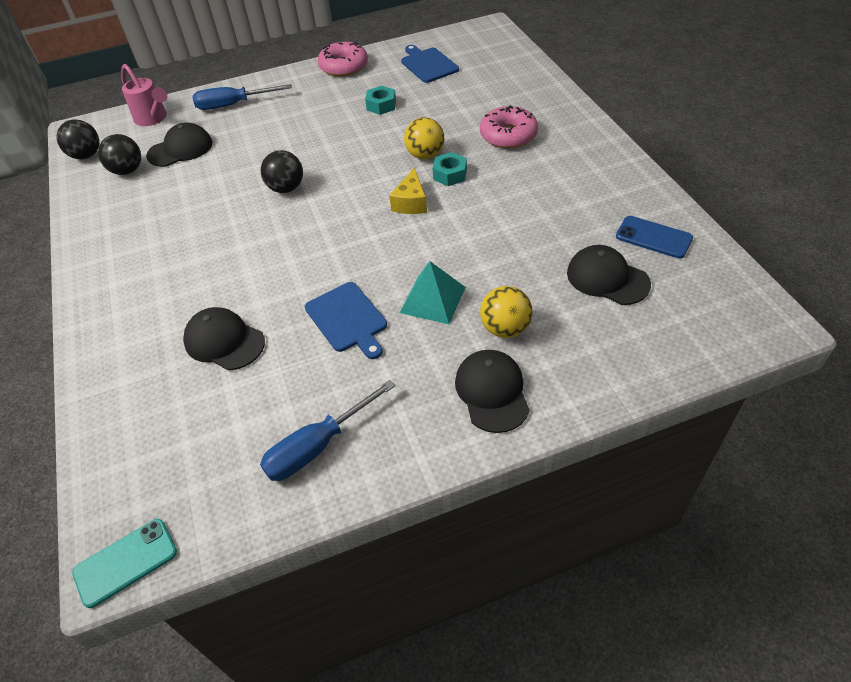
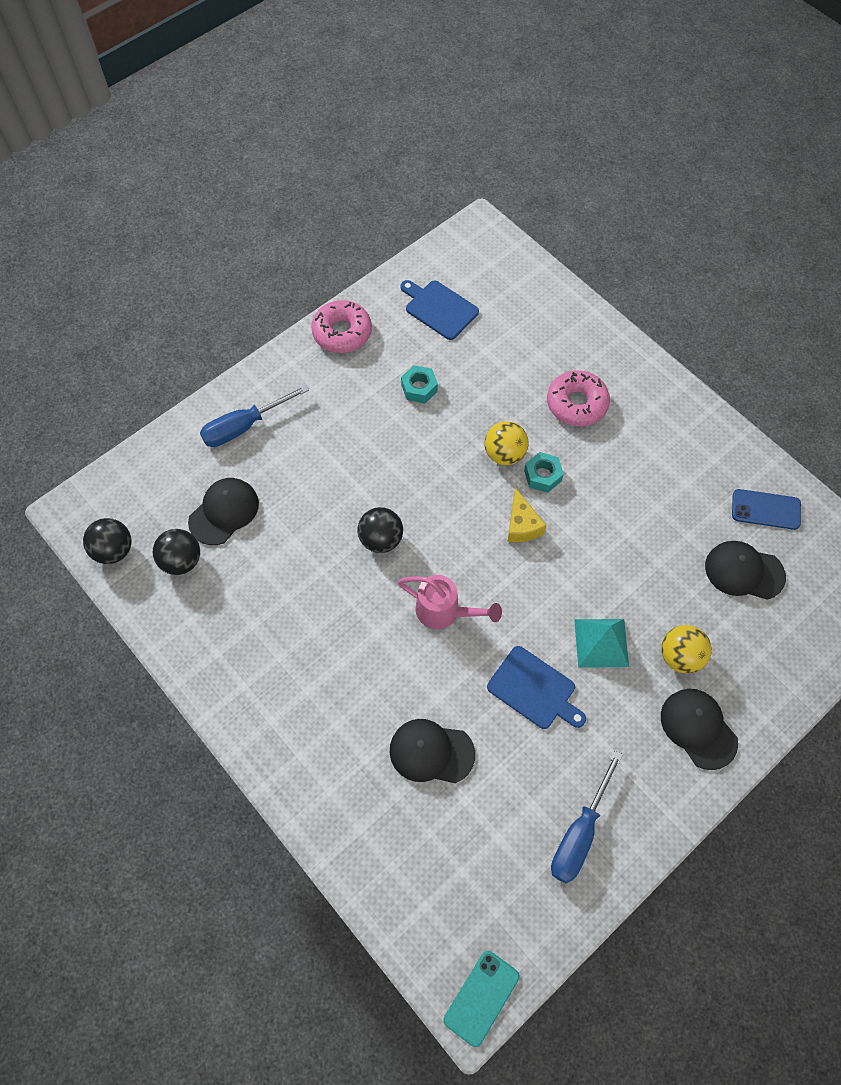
camera: 25 degrees left, 15 degrees up
pink watering can [121,64,167,126] -> pink watering can moved to [398,575,502,629]

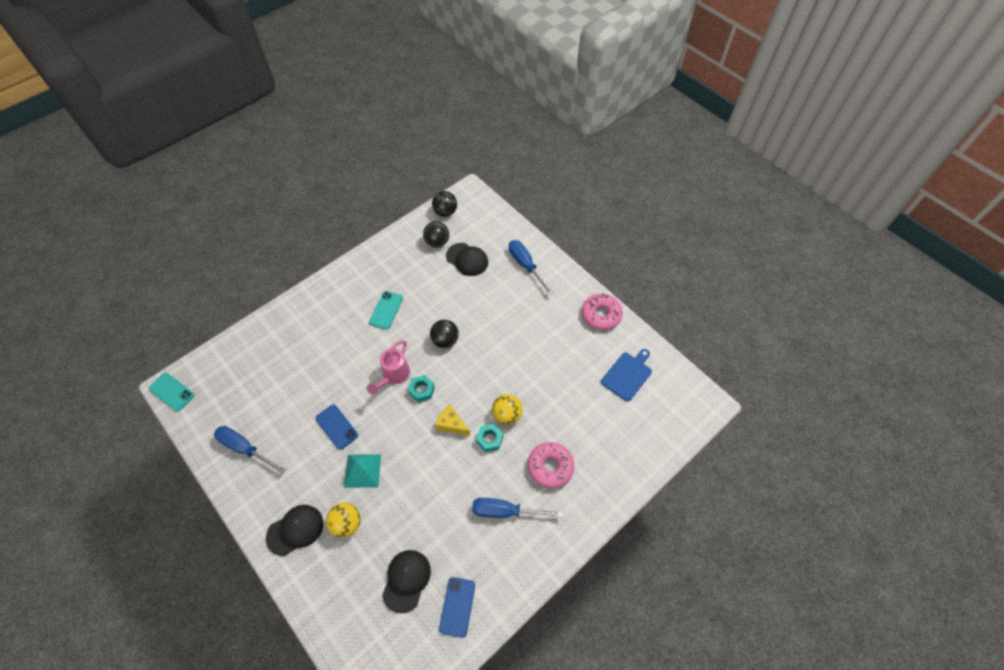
camera: 90 degrees right, 5 degrees down
black cap [390,719,475,783] -> none
turquoise nut [401,365,438,403] -> turquoise nut moved to [408,375,435,403]
blue cutting board [487,646,586,729] -> blue phone [315,404,358,450]
yellow cheese [507,488,547,542] -> yellow cheese turned 45 degrees clockwise [435,404,470,436]
none -> turquoise phone [369,291,403,330]
none -> blue screwdriver [472,498,563,518]

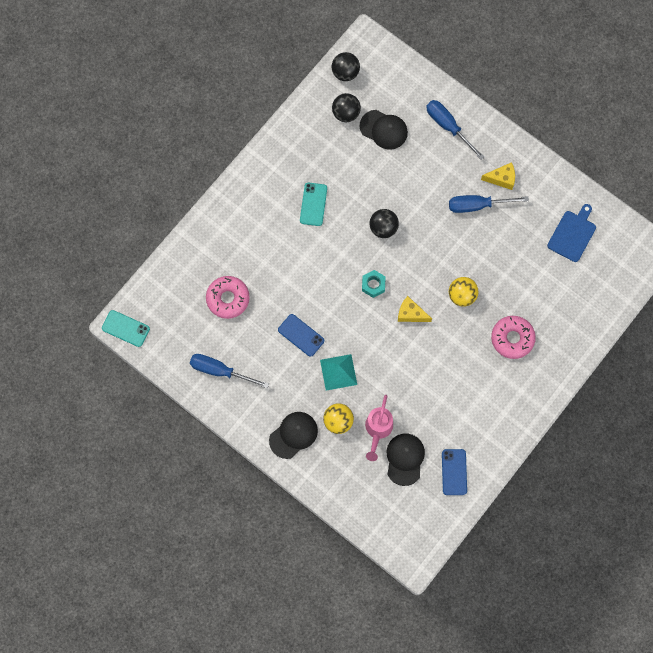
camera: 10 degrees left, 15 degrees up
pink watering can [367,340,410,395] -> pink watering can moved to [365,395,393,461]
blue screwdriver [472,498,563,518] -> blue screwdriver moved to [449,195,529,213]
turquoise nut [476,424,503,452] -> none
pink donut [582,294,623,330] -> pink donut moved to [206,276,250,319]
none -> yellow cheese [481,162,515,190]

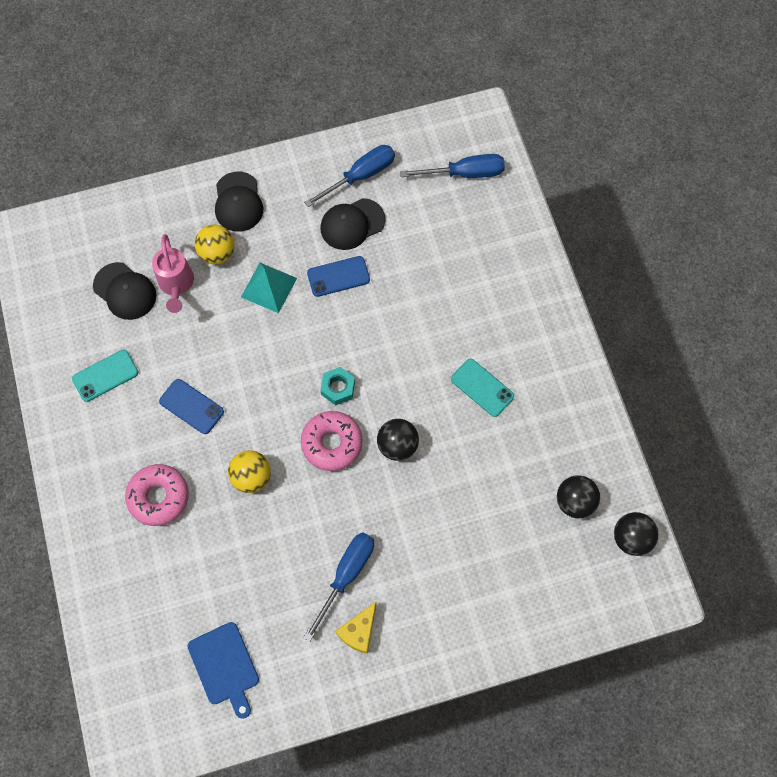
camera: 125 degrees right, 5 degrees down
turquoise phone [102,310,150,347] -> turquoise phone moved to [72,350,138,402]
pink donut [206,276,250,319] -> pink donut moved to [301,411,362,471]
black cap [360,110,408,150] -> black cap moved to [320,198,385,250]
pink watering can [365,395,393,461] -> pink watering can turned 150 degrees counterclockwise [152,234,194,313]
yellow cheese [398,296,432,322] -> none
blue screwdriver [426,100,485,160] -> blue screwdriver moved to [400,154,505,178]
blue phone [442,449,467,495] -> blue phone moved to [159,379,224,434]

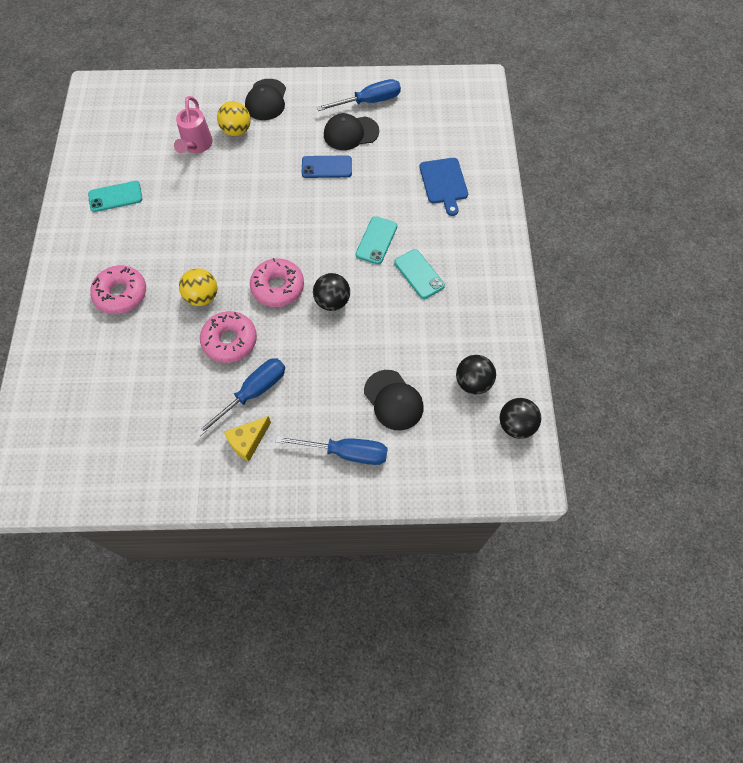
camera: 15 degrees right, 5 degrees down
black cap [93,262,156,320] -> black cap moved to [364,370,424,430]
blue phone [159,379,224,434] -> none
blue cutting board [187,622,259,719] -> blue cutting board moved to [420,158,468,216]
turquoise pyramid [241,263,297,313] -> none
turquoise nut [320,367,355,406] -> none
blue screwdriver [400,154,505,178] -> blue screwdriver moved to [276,436,388,465]
none -> pink donut [200,311,257,363]
none -> turquoise phone [356,216,397,264]

